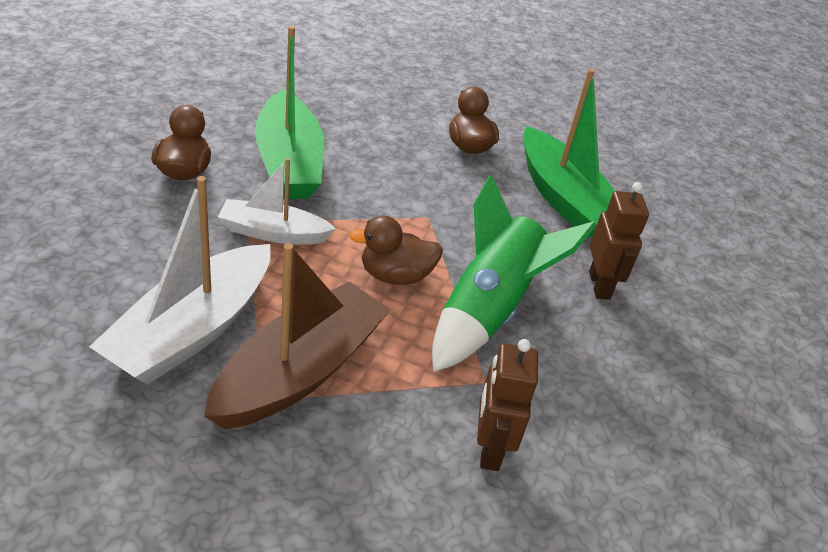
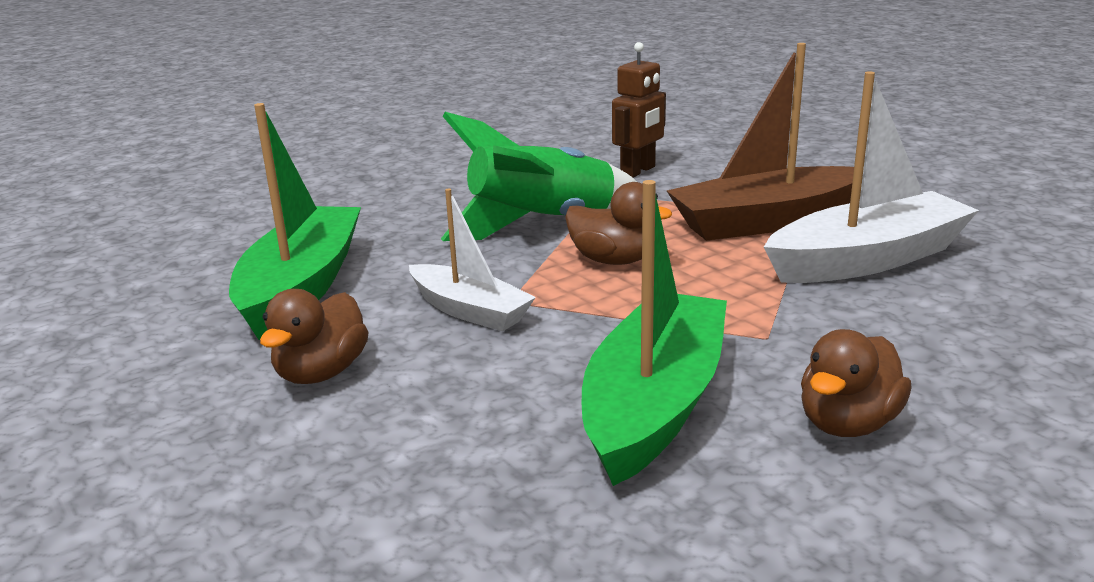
camera: 140 degrees left, 15 degrees down
white boat [218,158,336,245] -> white boat moved to [409,189,536,331]
brown robot [589,182,649,300] -> none

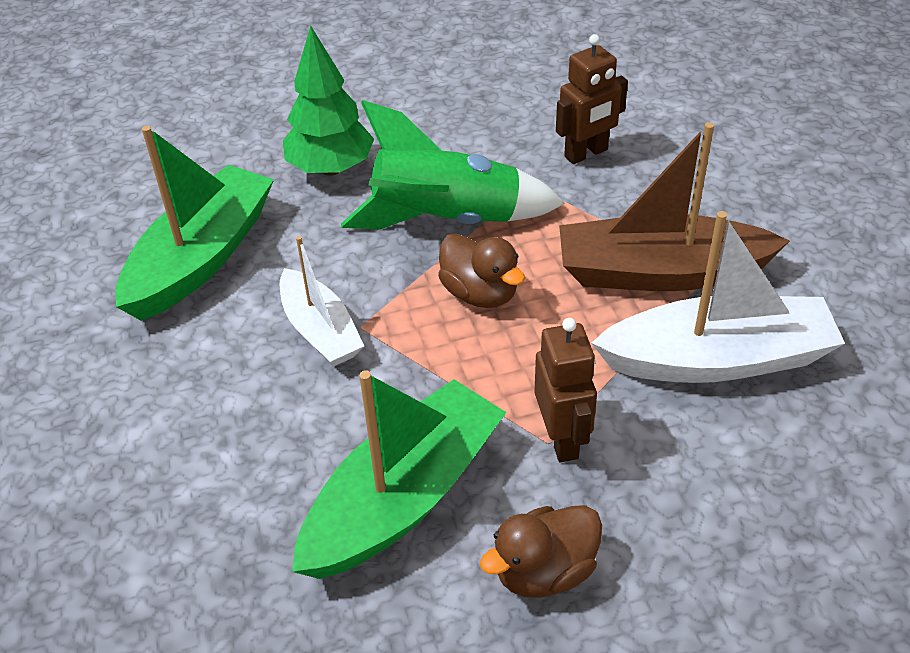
camera: 20 degrees right, 20 degrees up
brown duck [260,289,369,384] -> none
none -> green tree [283,26,374,176]
none -> brown robot [534,318,597,462]

